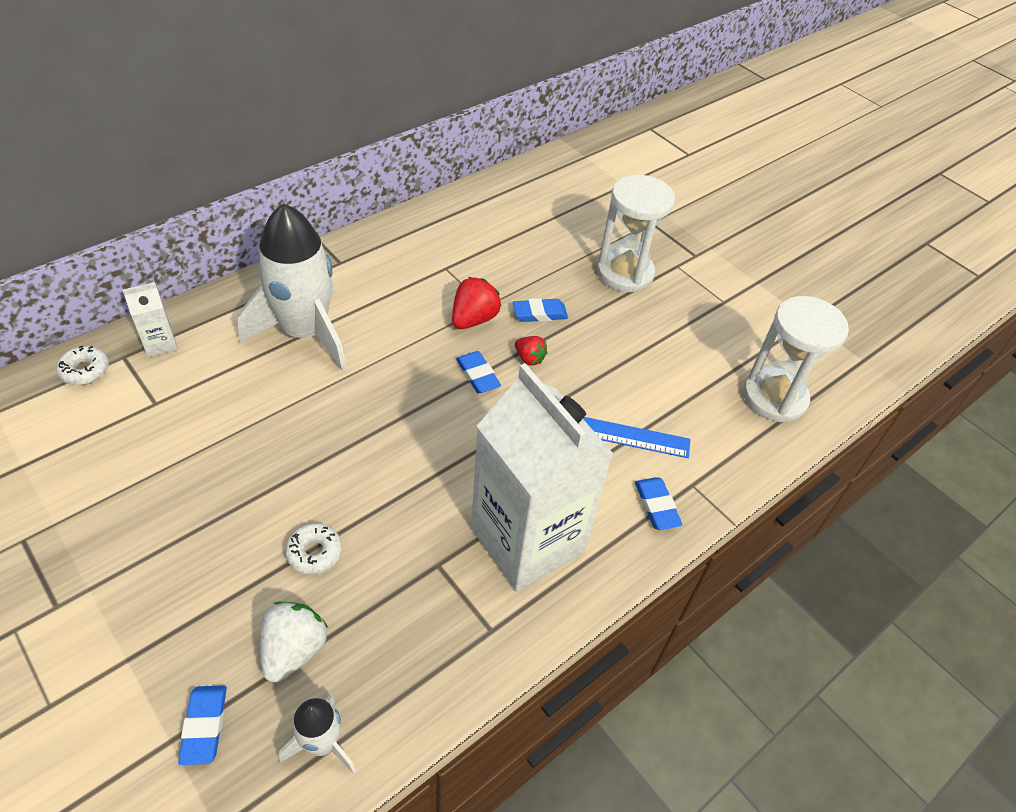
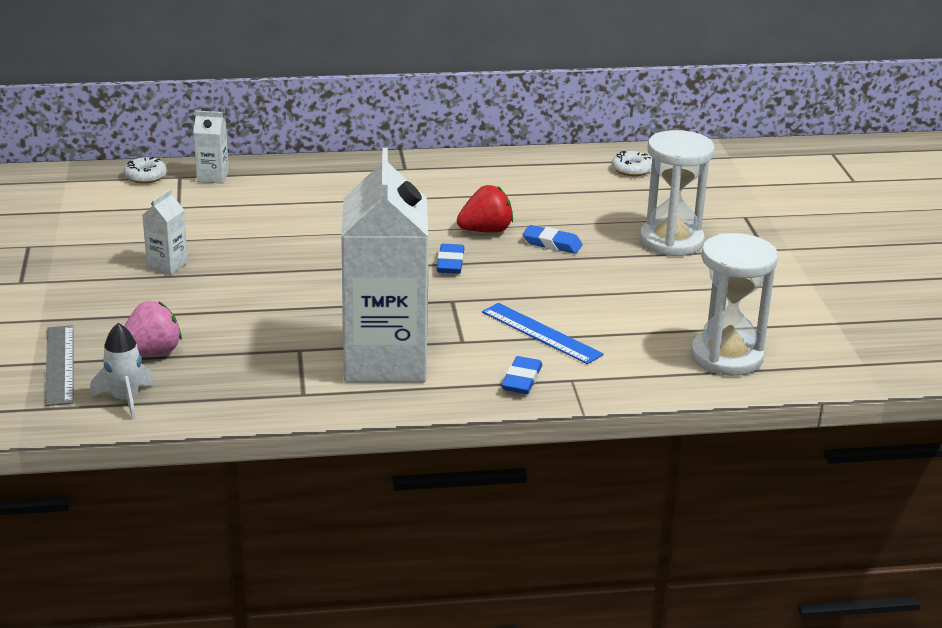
camera: 35 degrees right, 20 degrees down
blue eraser [178,686,227,765] -> grey ruler [45,325,74,406]
white rocket [238,203,347,371] -> none
white strawberry [260,602,328,682] -> pink strawberry [124,301,182,356]
white donut [285,523,342,575] -> white donut moved to [612,151,652,176]
red strawberry [515,336,548,366] -> none
none -> white carton [142,189,188,275]

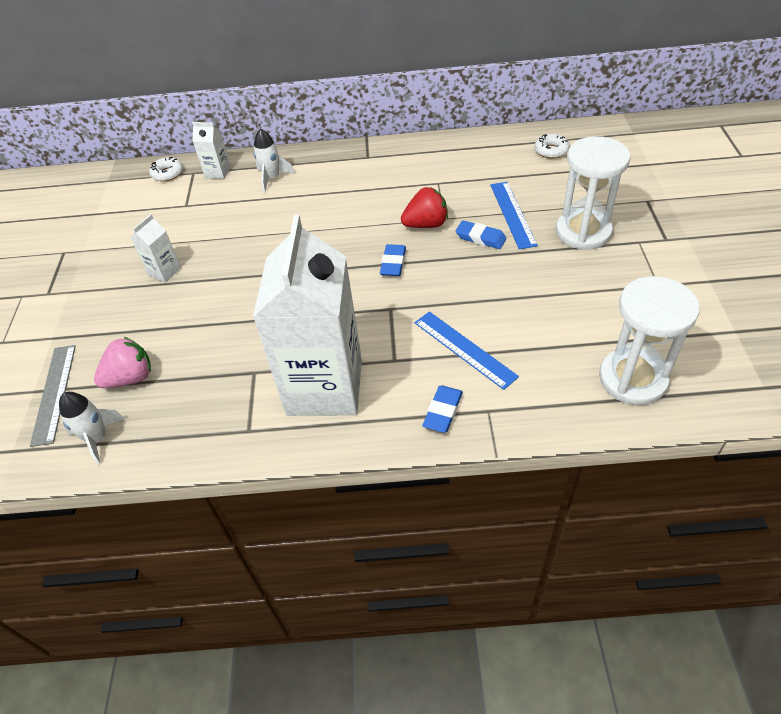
camera: 10 degrees right, 20 degrees up
none -> white rocket [253,129,295,193]
none -> blue ruler [490,182,538,249]

